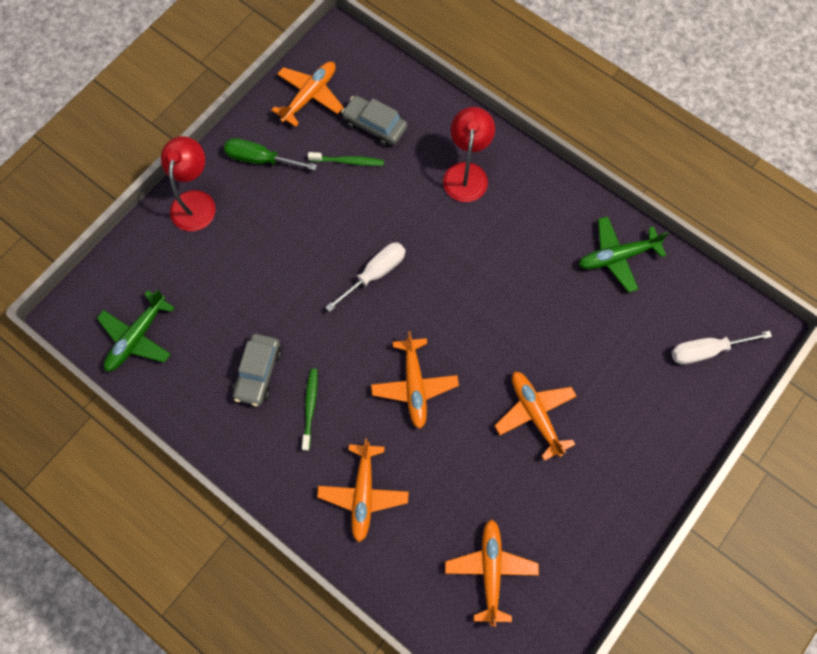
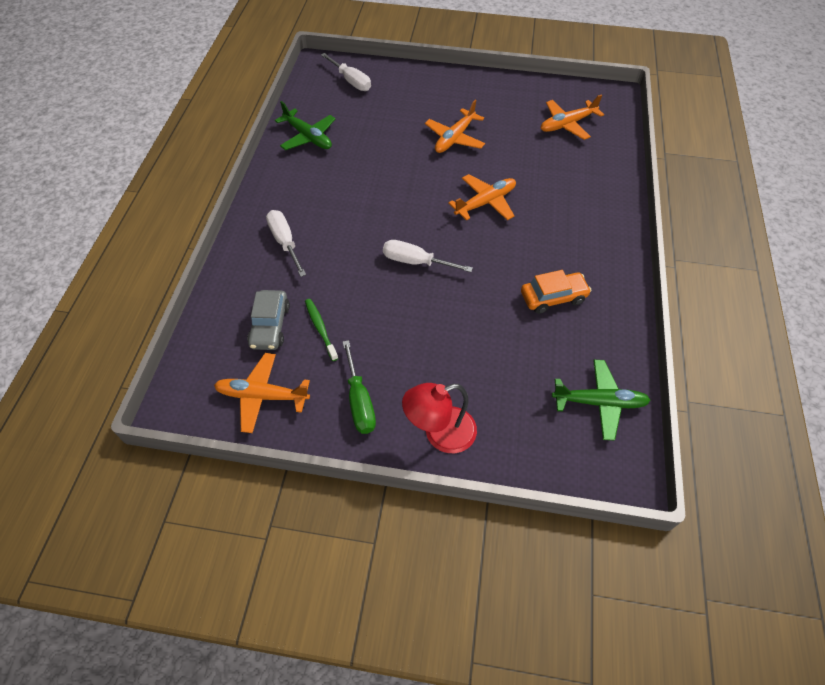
camera: 120 degrees left, 15 degrees down
grey car [233,334,282,406] -> orange car [521,270,591,314]
green toothbrush [302,368,318,451] -> none
orange plane [317,439,409,542] -> none
red lamp [443,107,495,202] -> white screwdriver [266,210,306,277]

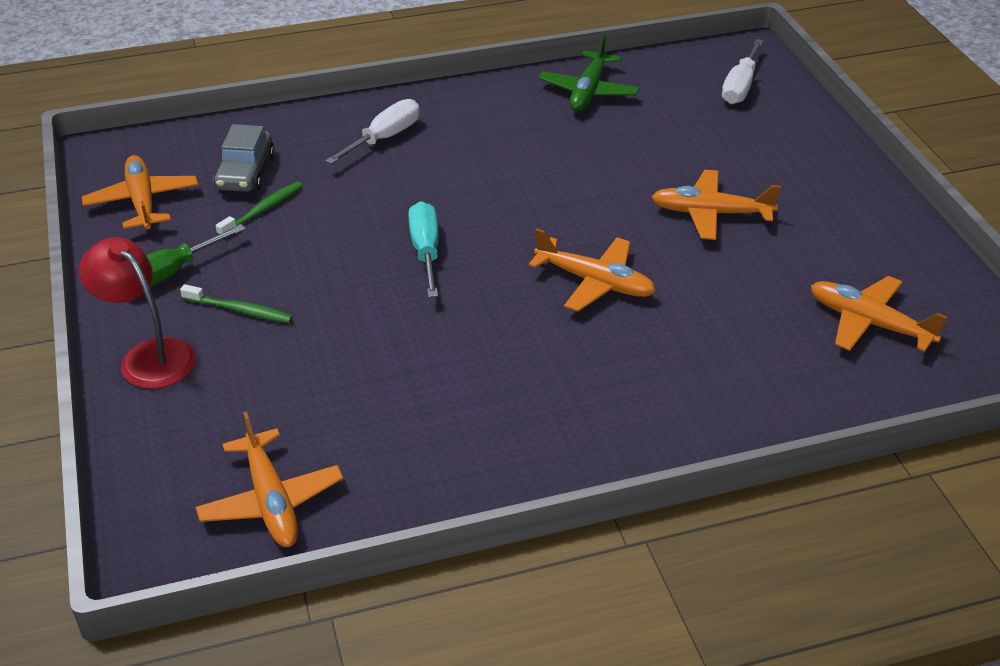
camera: 65 degrees right, 15 degrees down
grey car [247,290,290,350] -> grey car turned 60 degrees counterclockwise [214,124,275,192]
white screwdriver [383,240,473,272] -> turquoise screwdriver [408,201,439,297]
orange car [521,270,591,314] -> none
green plane [552,360,651,441] -> orange plane [196,411,343,547]
none -> green toothbrush [180,284,293,323]

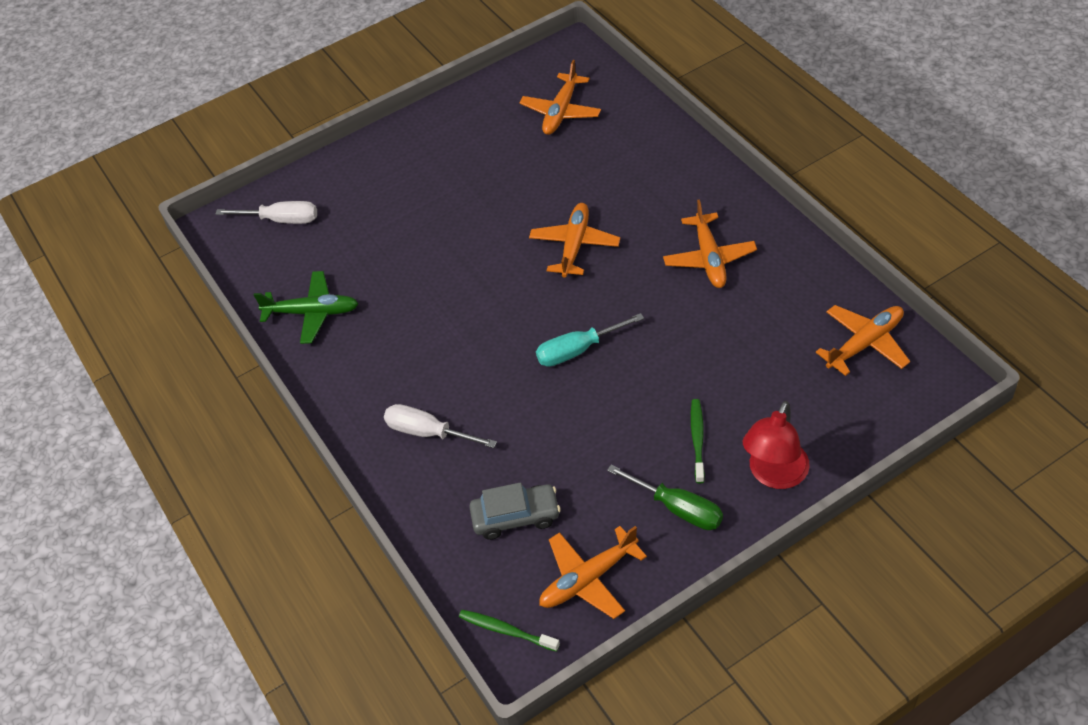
camera: 100 degrees left, 10 degrees up
green toothbrush [216,182,303,235] -> green toothbrush moved to [459,610,560,652]
orange plane [651,170,781,240] -> orange plane moved to [663,200,757,288]

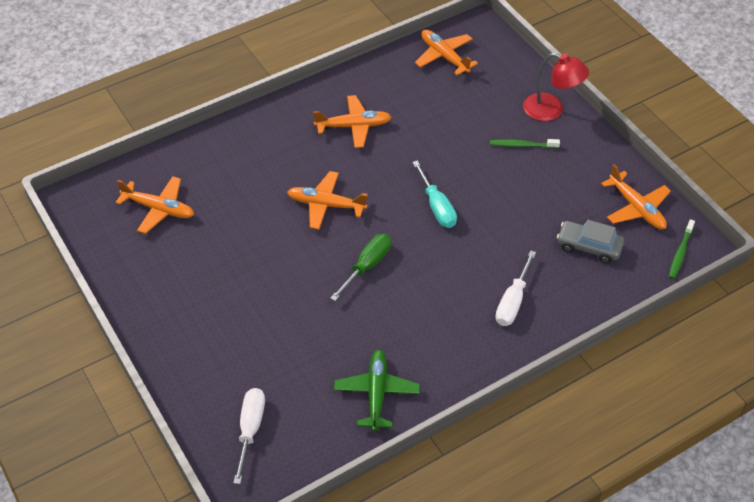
camera: 95 degrees left, 0 degrees up
grey car [469,482,561,540] -> grey car turned 60 degrees counterclockwise [557,220,624,264]
green screwdriver [607,464,723,530] -> green screwdriver moved to [330,234,391,301]

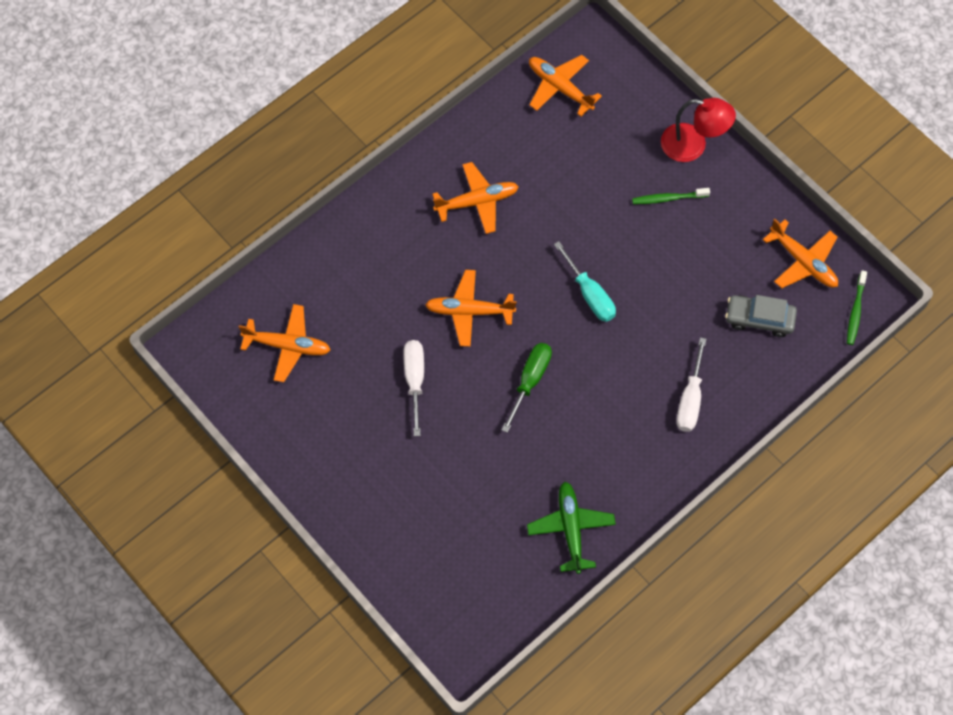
camera: 10 degrees left, 15 degrees up
white screwdriver [233,388,265,484] -> white screwdriver moved to [403,340,424,436]

